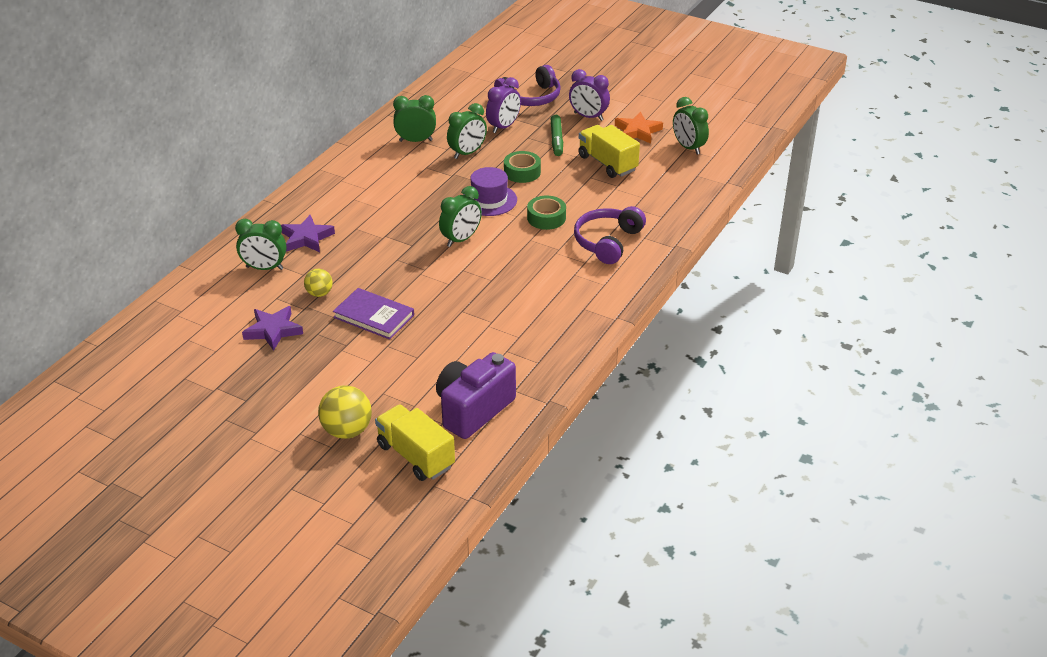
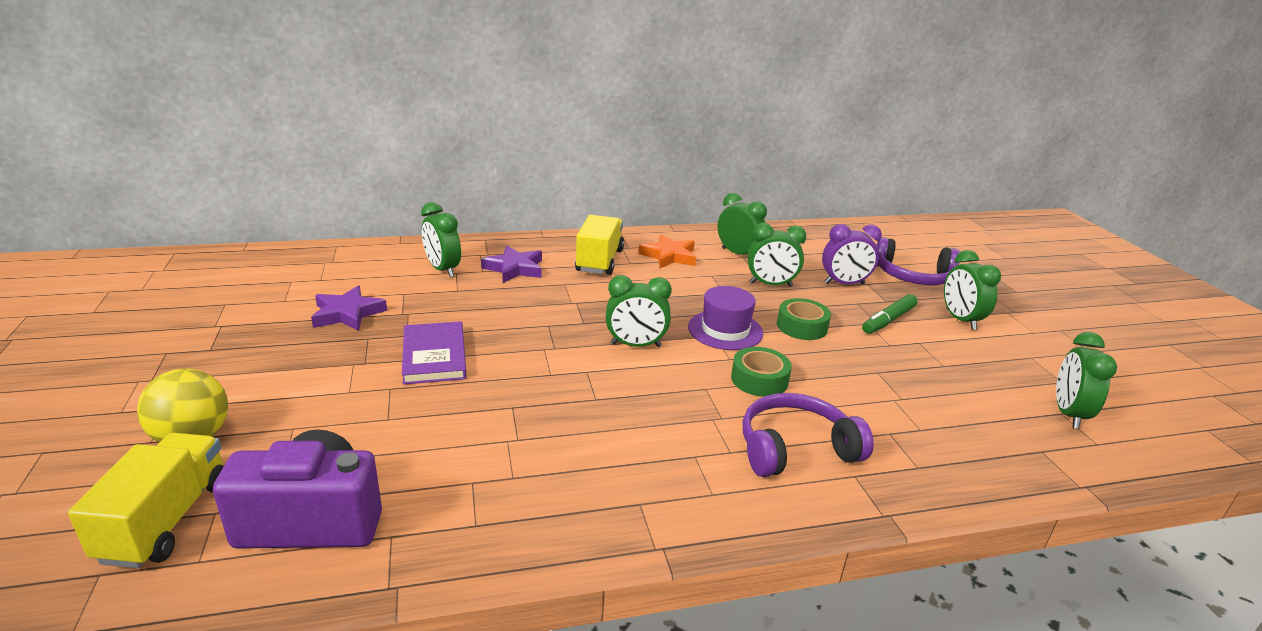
camera: 45 degrees right, 10 degrees down
yellow ball [304,269,333,297] -> none
purple clock [569,69,610,121] -> green clock [944,250,1001,330]
yellow truck [578,125,640,178] -> yellow truck moved to [575,215,624,275]
orange star [615,112,663,144] -> orange star moved to [638,234,696,268]

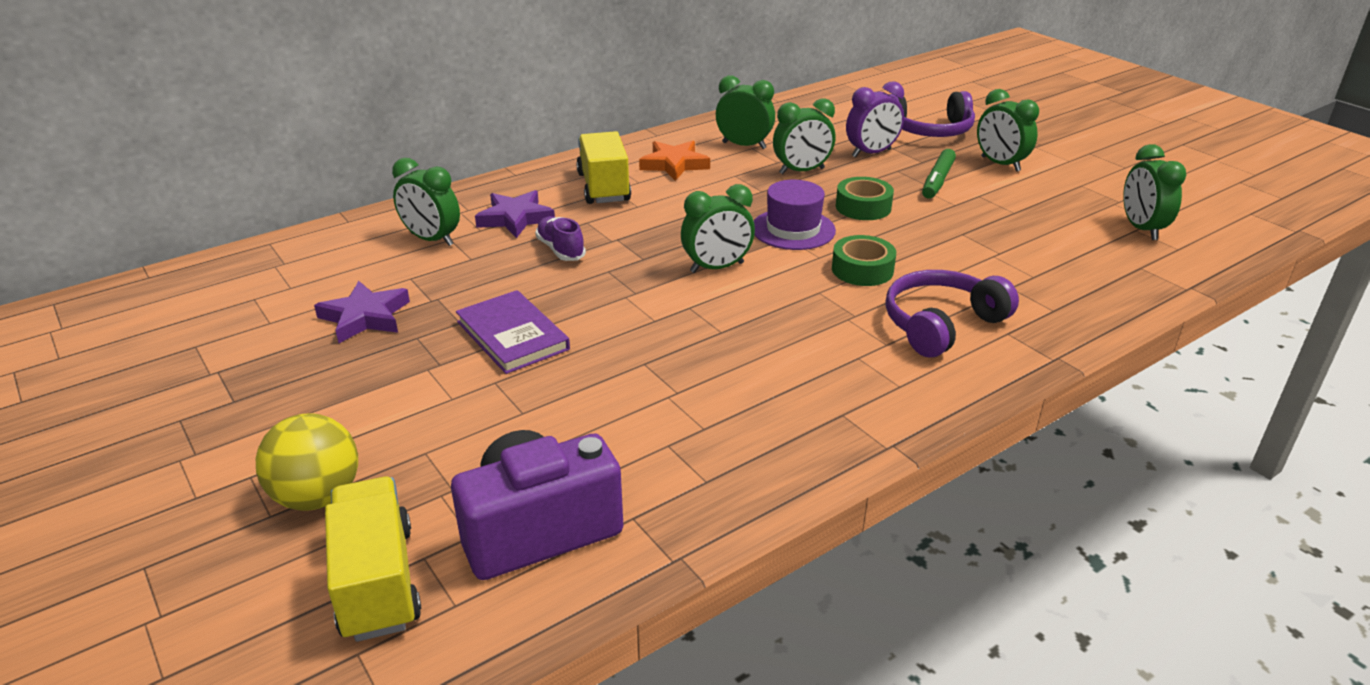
camera: 20 degrees left, 5 degrees up
none -> purple shoe [535,216,586,261]

